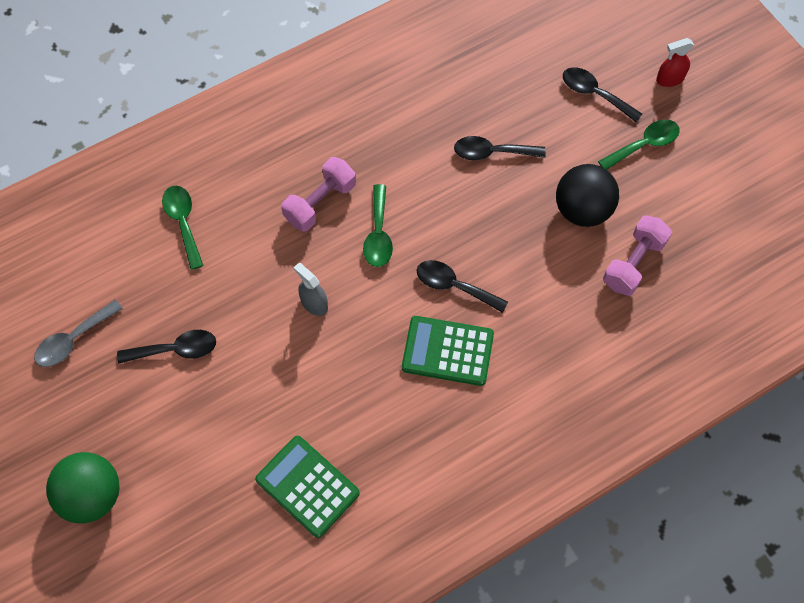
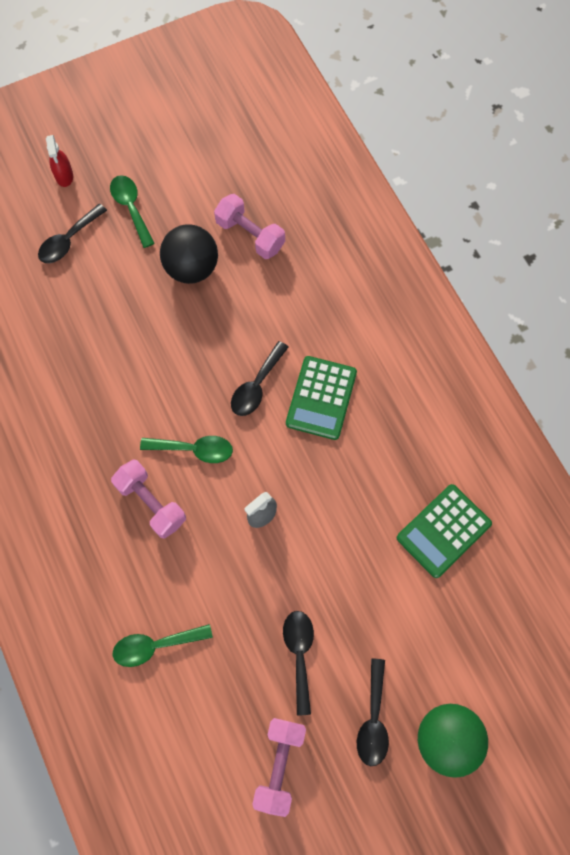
camera: 85 degrees left, 5 degrees up
grey spoon [34,300,123,367] -> pink dumbbell [252,718,306,817]
black spoon [454,136,546,160] -> black spoon moved to [357,659,389,766]

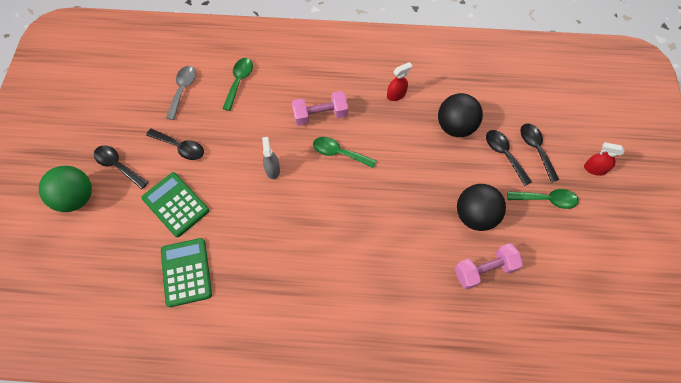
camera: 120 degrees right, 5 degrees down
green spoon [140,436,233,463] -> green spoon turned 75 degrees clockwise [313,137,377,168]
black spoon [231,341,289,416] -> black spoon moved to [486,130,532,186]
pink dumbbell [252,718,306,817] -> none
green calculator [286,356,357,440] -> green calculator moved to [141,172,209,237]
none -> grey spoon [166,66,196,120]
none -> red spray bottle [387,62,413,101]
none -> black ball [438,93,483,137]

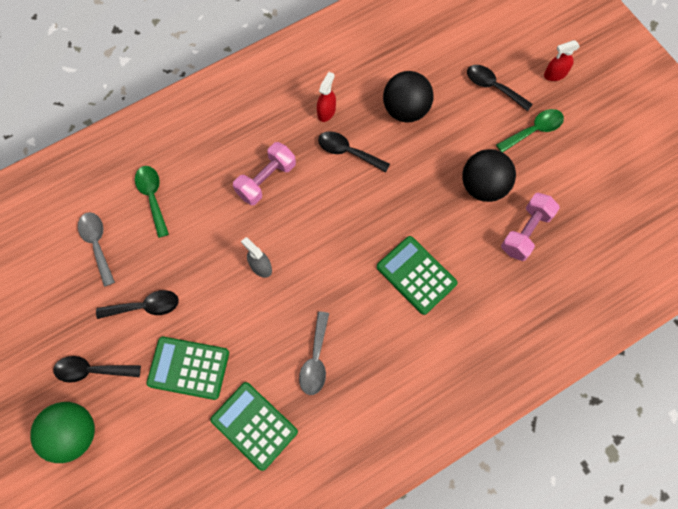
camera: 35 degrees left, 5 degrees up
green spoon [313,137,377,168] -> none
black spoon [486,130,532,186] -> black spoon moved to [318,131,390,173]
none -> grey spoon [299,311,329,395]
none -> green calculator [377,236,458,315]

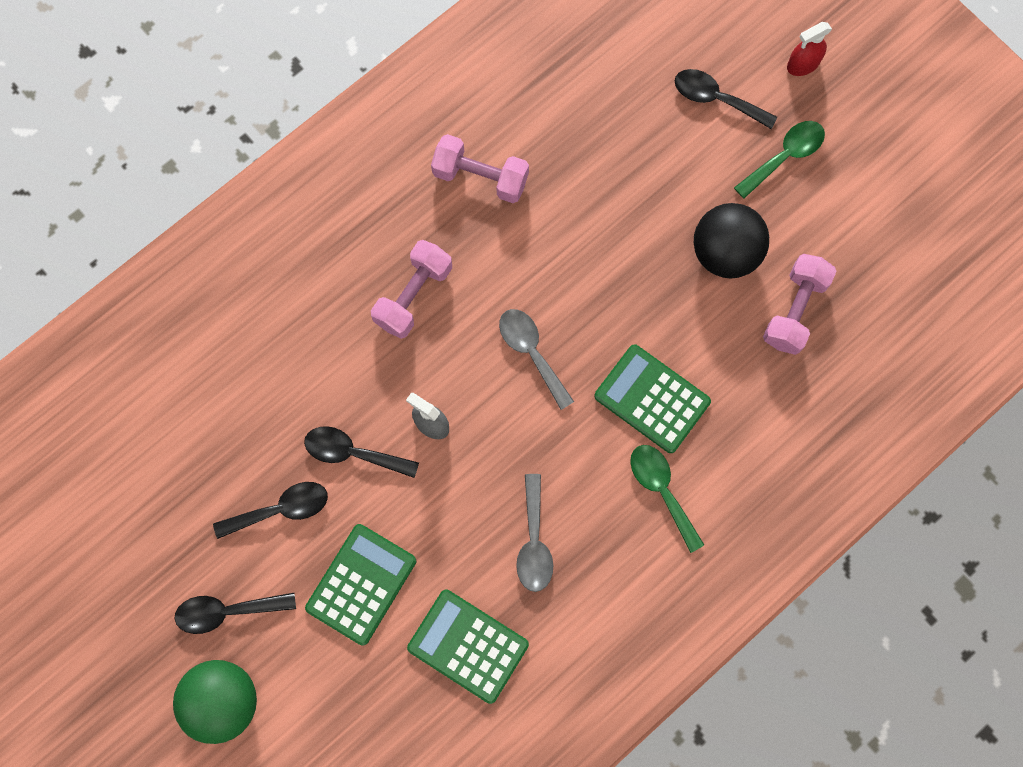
camera: 10 degrees left, 5 degrees up
grey spoon [78,212,115,287] -> grey spoon moved to [499,309,574,410]
green spoon [135,166,169,238] -> green spoon moved to [630,445,704,553]
green calculator [147,337,229,400] -> green calculator turned 120 degrees clockwise [305,524,416,645]
red spray bottle [317,72,336,122] -> pink dumbbell [431,134,529,203]
black spoon [318,131,390,173] -> black spoon moved to [304,426,419,478]
black ball [383,71,434,123] -> none

